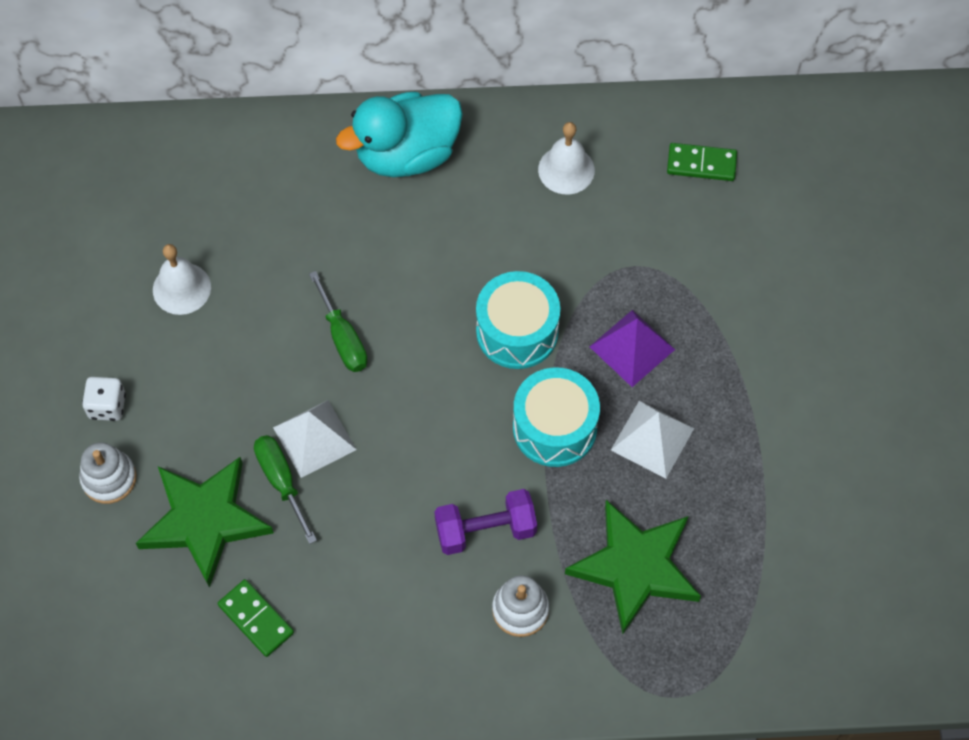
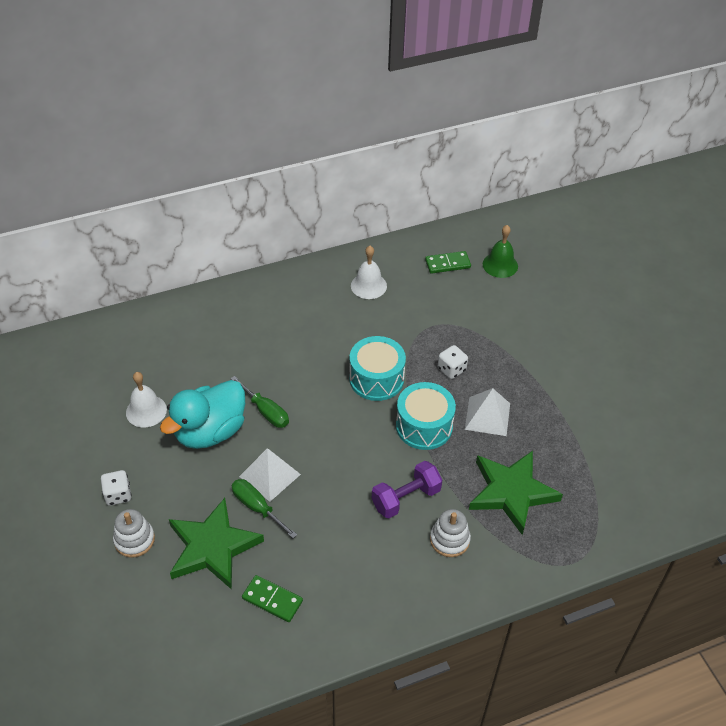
camera: 20 degrees left, 15 degrees down
turquoise duck [336,91,463,177] -> turquoise duck moved to [160,380,245,449]
purple pyramid [590,310,675,387] -> white dice [438,345,468,379]
none -> green bell [483,225,518,278]

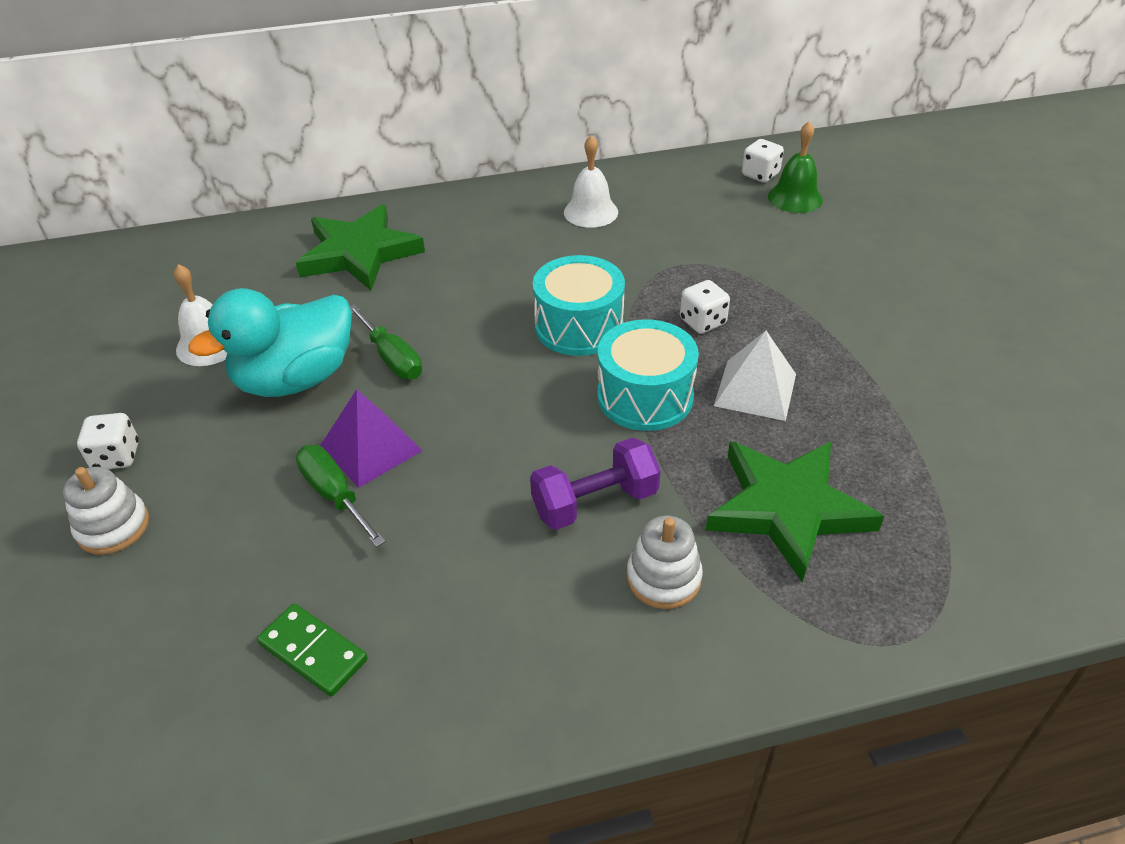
camera: 10 degrees right, 5 degrees down
green star [169,498,264,590] -> green star moved to [296,204,425,290]
white pyramid [239,448,301,502] -> purple pyramid [320,389,423,488]
green domino [425,251,471,274] -> none
none -> white dice [742,139,784,183]

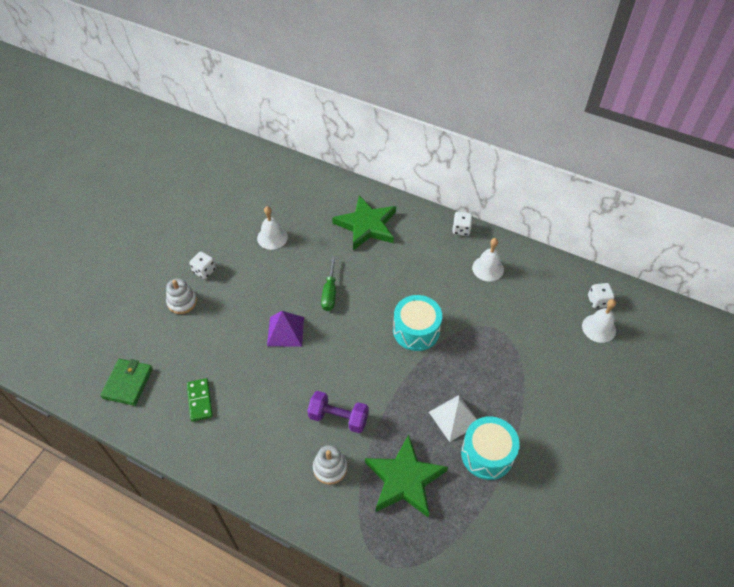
camera: 40 degrees right, 10 degrees up
turquoise duck [188,288,352,397] -> none
green screwdriver [296,445,386,547] -> none
turquoise drum [597,319,699,431] -> turquoise drum moved to [461,416,520,480]
white dice [680,280,730,334] -> white dice moved to [452,212,473,236]
green bell [768,121,823,213] -> white bell [582,299,616,343]
none -> green wallet [100,359,153,406]

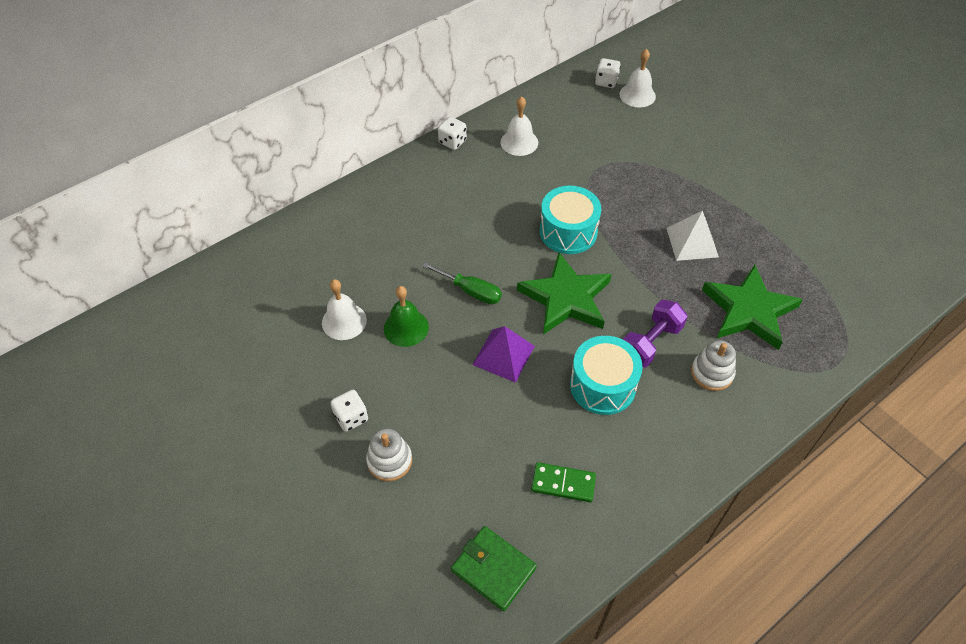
camera: 65 degrees left, 0 degrees up
green star [332,195,396,250] -> green star moved to [517,253,612,334]
turquoise drum [461,416,520,480] -> turquoise drum moved to [570,336,643,415]
none -> green bell [384,286,429,347]

